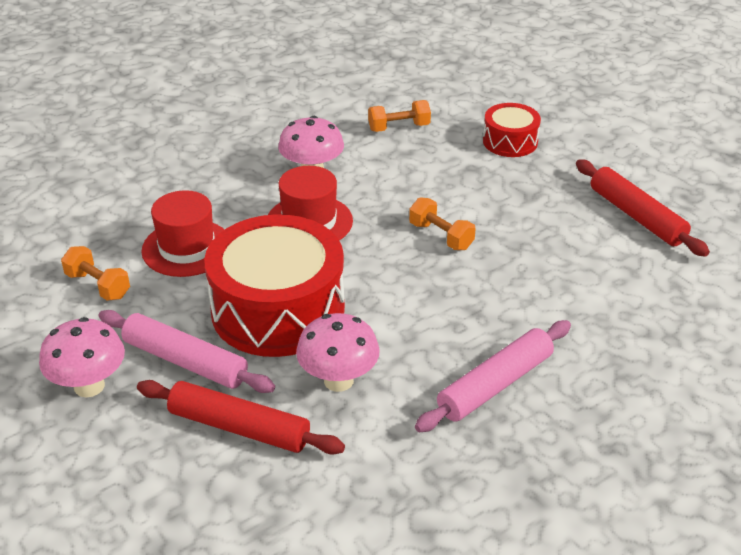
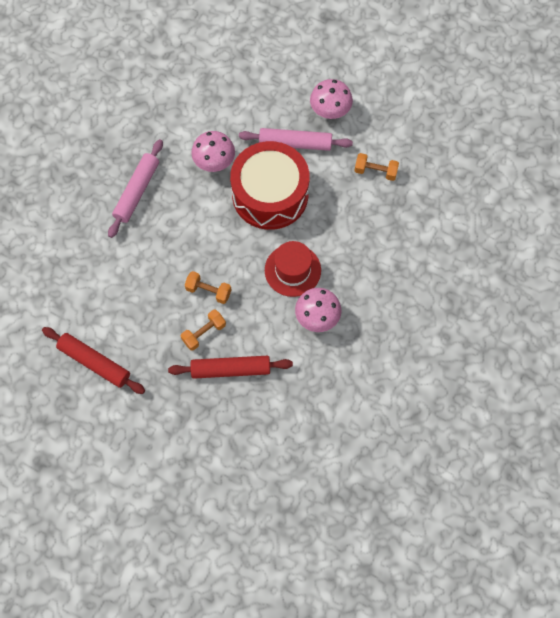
camera: 155 degrees right, 30 degrees up
red rolling pin [137,380,345,455] -> red rolling pin moved to [168,356,293,379]
red hat [141,190,224,277] -> none
orange dumbbell [368,100,431,132] -> orange dumbbell moved to [181,309,226,351]
red drum [483,103,541,157] -> none

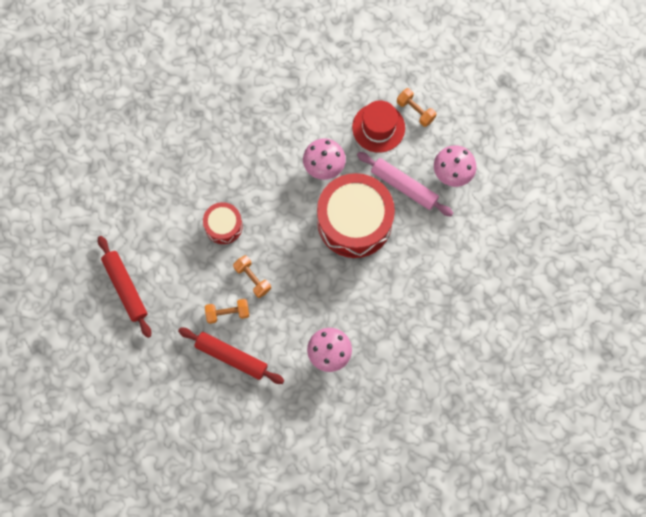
camera: 30 degrees right, 5 degrees up
pink rolling pin [108,139,163,238] -> none
red hat [265,241,321,297] -> red hat moved to [352,101,405,153]
orange dumbbell [354,153,399,181] -> orange dumbbell moved to [397,88,436,127]
none -> red drum [203,202,243,244]

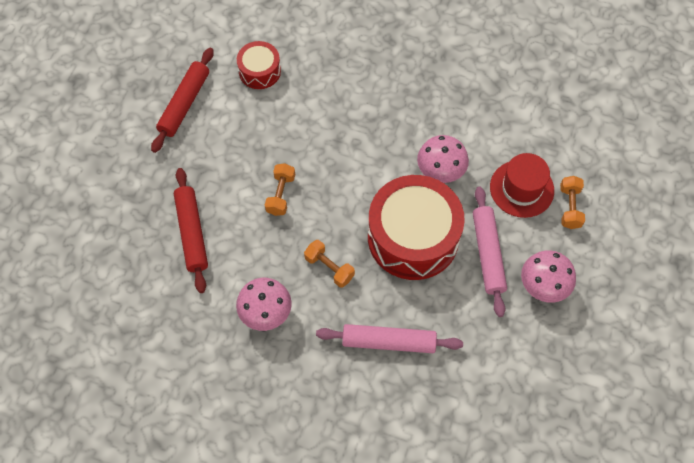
camera: 50 degrees right, 10 degrees down
red drum [203,202,243,244] -> red drum moved to [237,41,281,89]
orange dumbbell [205,299,249,324] -> orange dumbbell moved to [304,240,355,288]
none -> pink rolling pin [316,324,463,353]

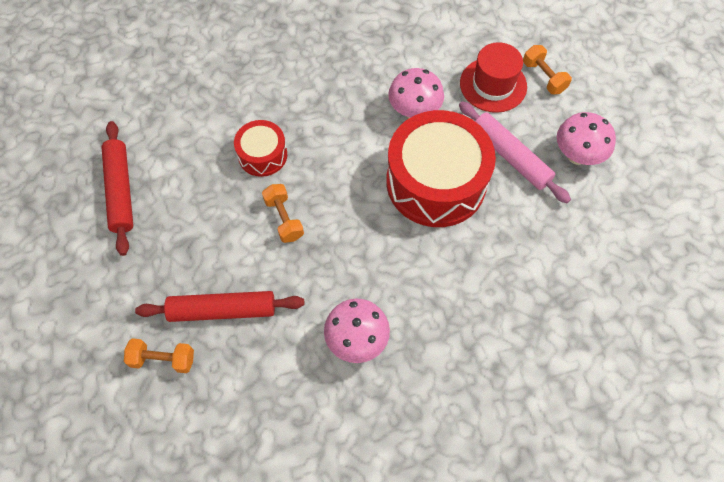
camera: 35 degrees left, 0 degrees up
red rolling pin [174,168,208,293] -> red rolling pin turned 45 degrees counterclockwise [135,291,304,322]
red drum [237,41,281,89] -> red drum moved to [234,120,287,177]
orange dumbbell [304,240,355,288] -> orange dumbbell moved to [124,338,194,373]
pink rolling pin [316,324,463,353] -> none

